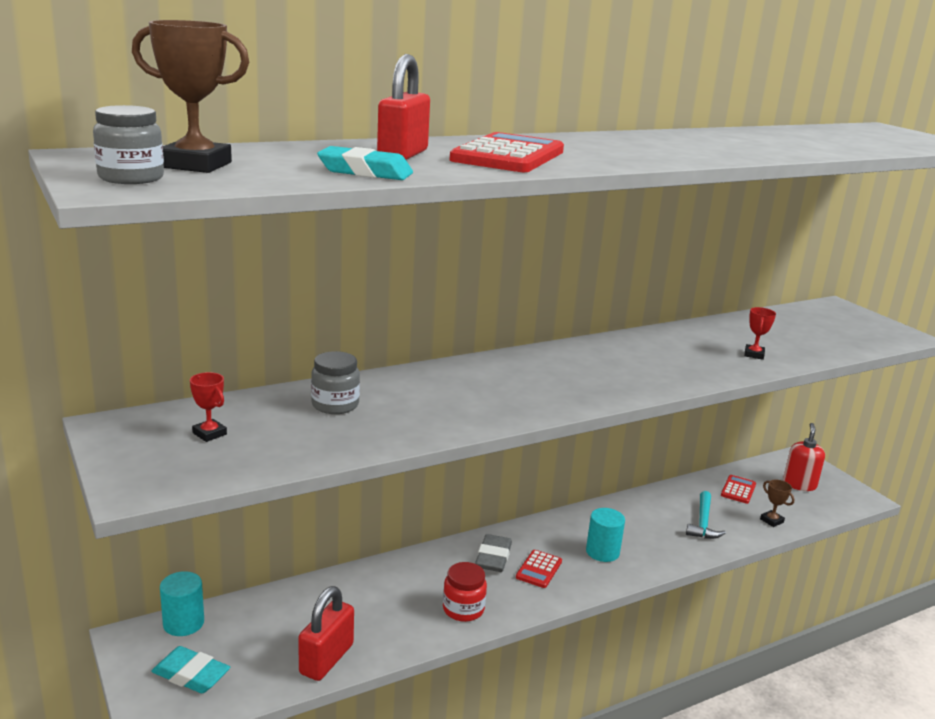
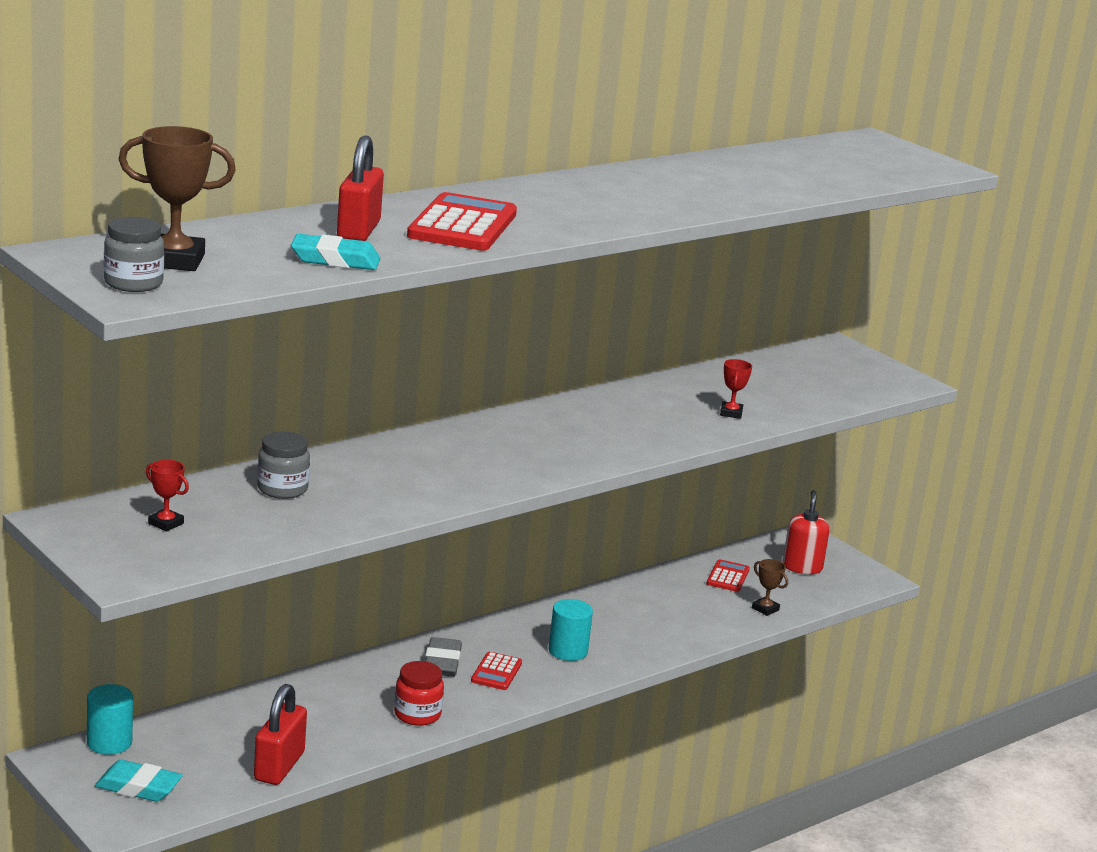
camera: 10 degrees left, 0 degrees up
turquoise hammer [686,491,726,539] -> none

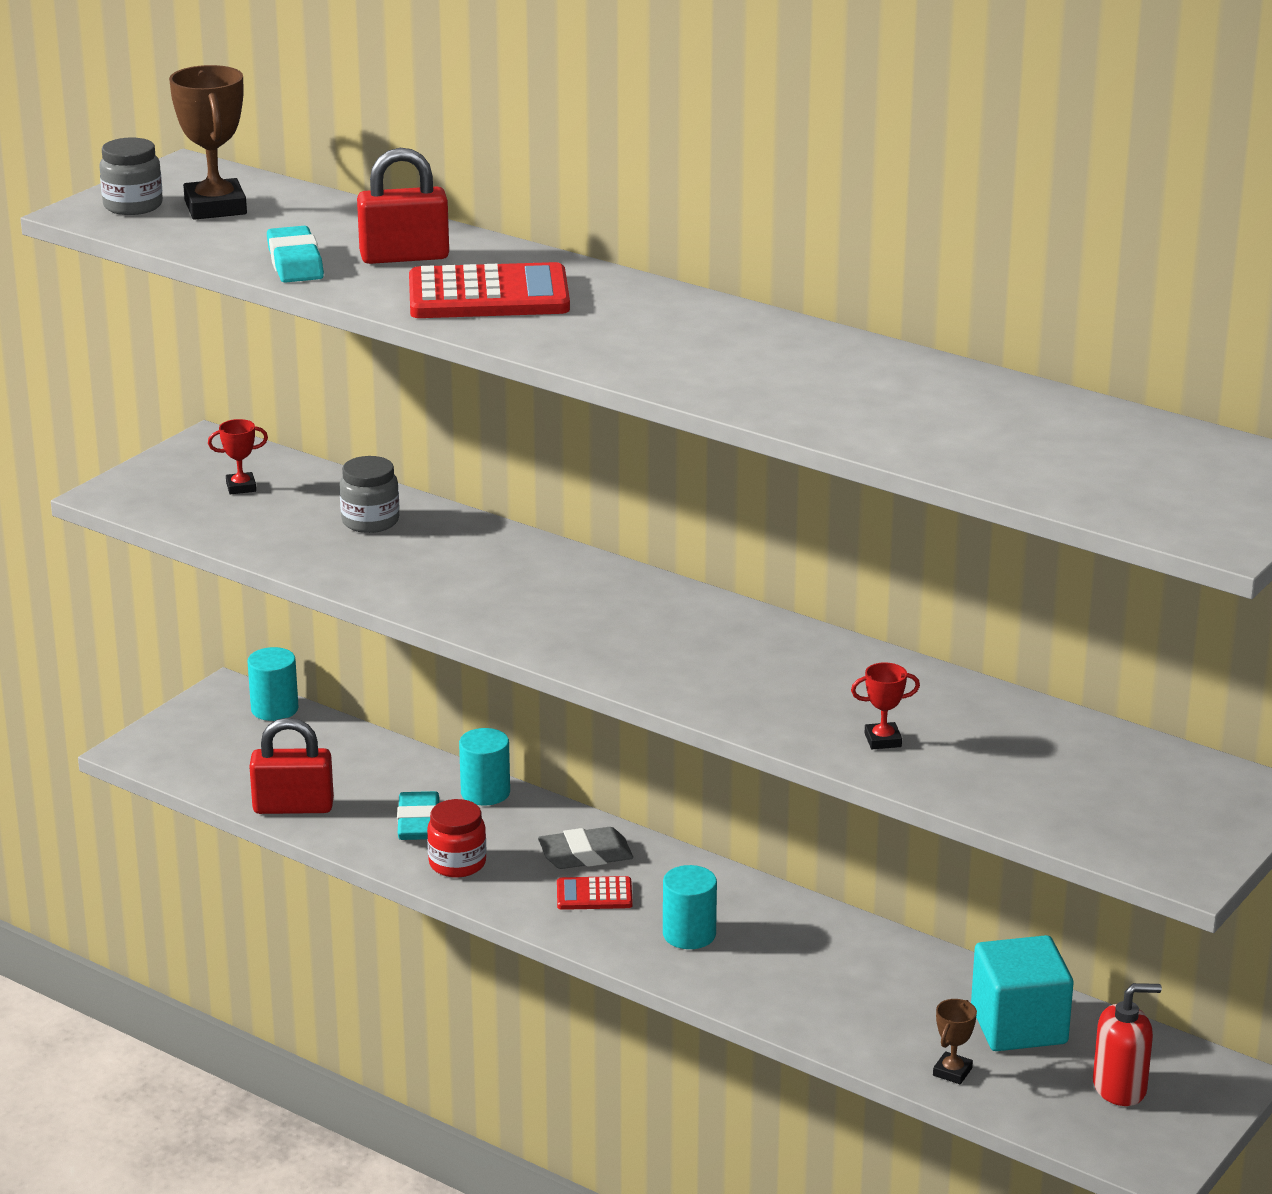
camera: 75 degrees right, 5 degrees up
turquoise eraser [95,760,183,802] -> turquoise eraser moved to [397,791,439,840]
red trophy [146,460,189,532] -> red trophy turned 60 degrees clockwise [208,419,268,494]
red calculator [707,559,750,592] -> turquoise cube [971,935,1073,1051]
none -> turquoise cylinder [459,728,510,806]

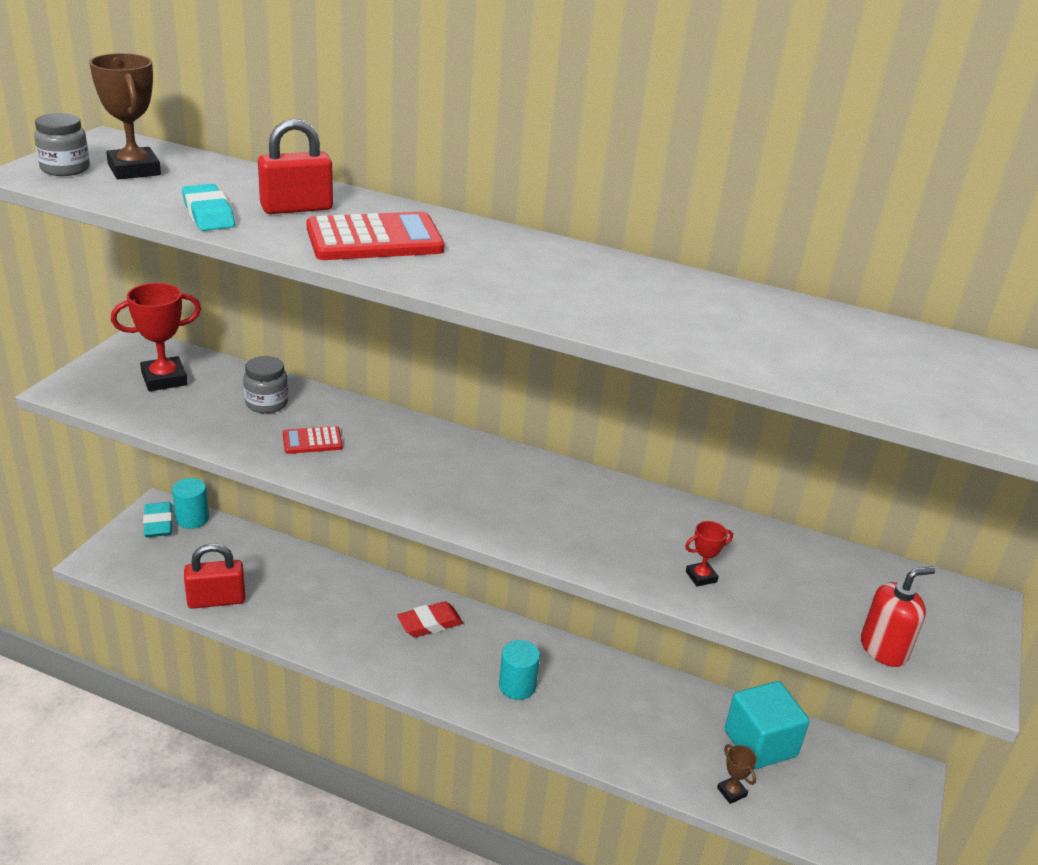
camera: 15 degrees left, 5 degrees up
red trophy [208,419,268,494] -> red trophy [111,283,201,391], size x1.93
turquoise eraser [397,791,439,840] -> turquoise eraser moved to [143,502,173,537]
red jar [427,799,486,877] -> none
turquoise cylinder [459,728,510,806] -> none
grey eraser [538,827,633,869] -> red eraser [397,601,463,637]
red calculator [557,876,633,910] -> red calculator moved to [283,426,343,454]
brown trophy [933,999,977,1084] -> brown trophy turned 45 degrees counterclockwise [717,744,757,804]
red soap dispenser [1093,983,1162,1106] -> red soap dispenser moved to [861,566,935,667]

